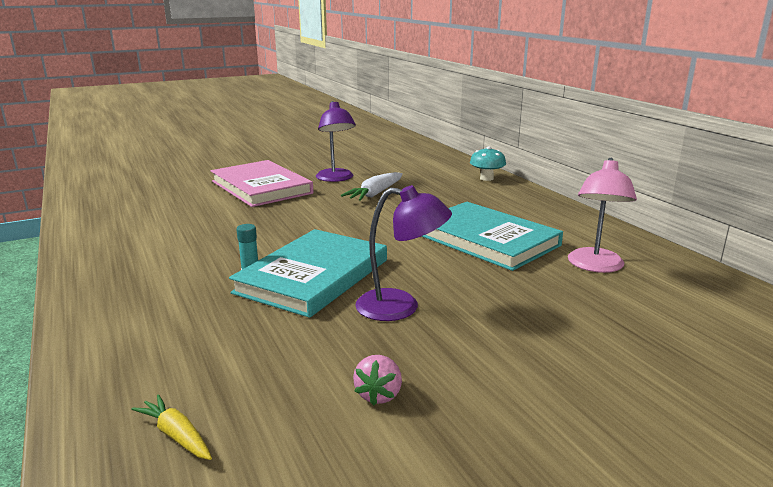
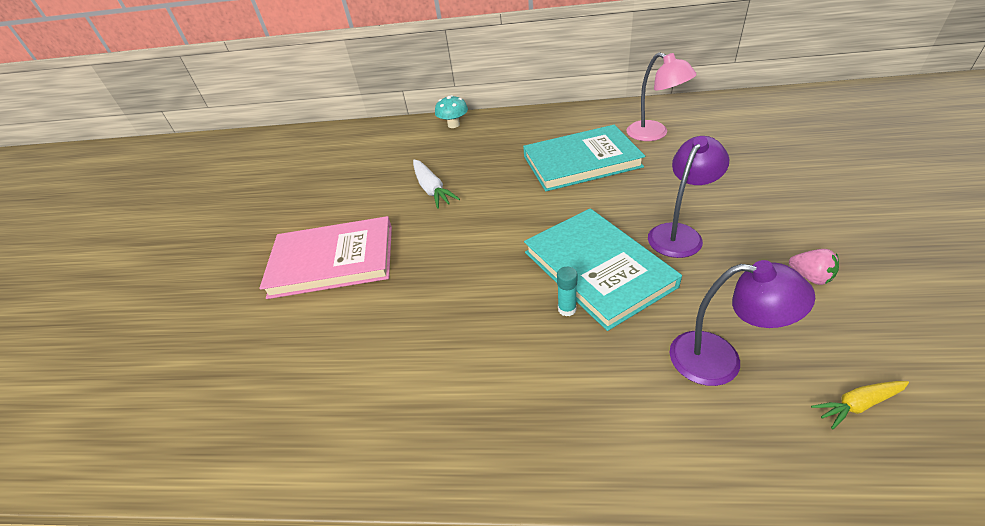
camera: 55 degrees left, 20 degrees up
purple lamp [316,101,356,182] -> purple lamp moved to [669,260,815,386]

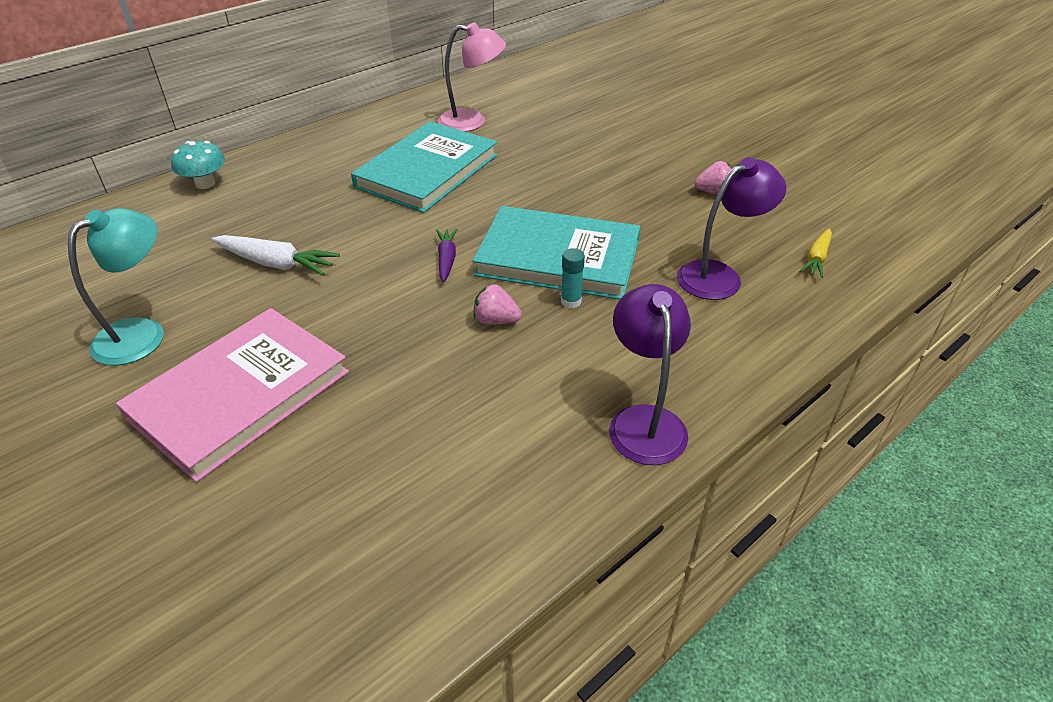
camera: 50 degrees left, 0 degrees up
purple lamp [648,136,729,258] -> purple lamp moved to [609,284,691,465]
none -> turquoise lamp [68,208,164,366]
none -> purple carrot [436,229,457,282]
none -> pink strawberry [474,284,522,325]

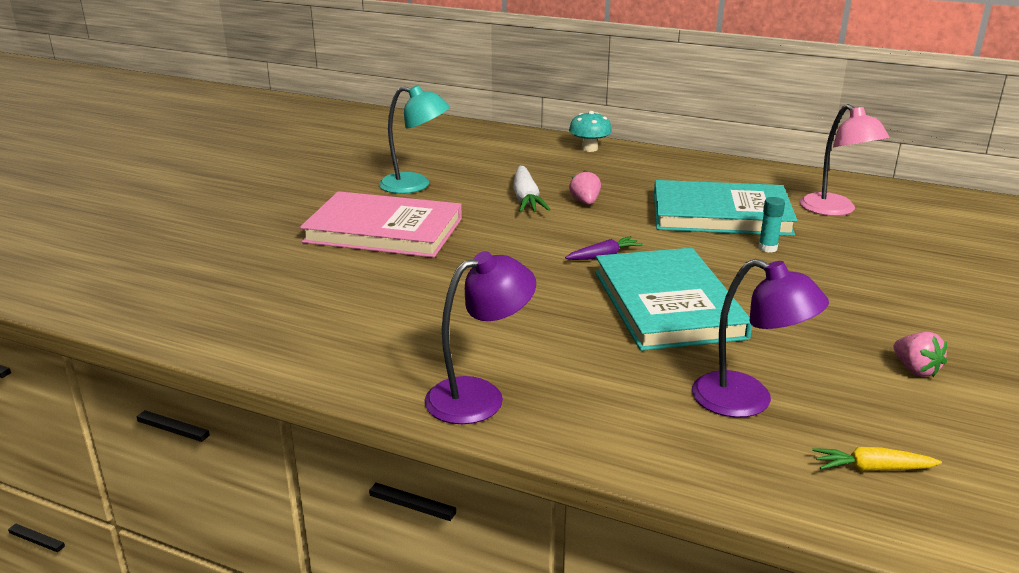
camera: 65 degrees right, 15 degrees down
pink strawberry [474,284,522,325] -> pink strawberry moved to [569,170,601,205]
turquoise glue stick [561,248,585,308] -> turquoise glue stick moved to [758,197,785,253]

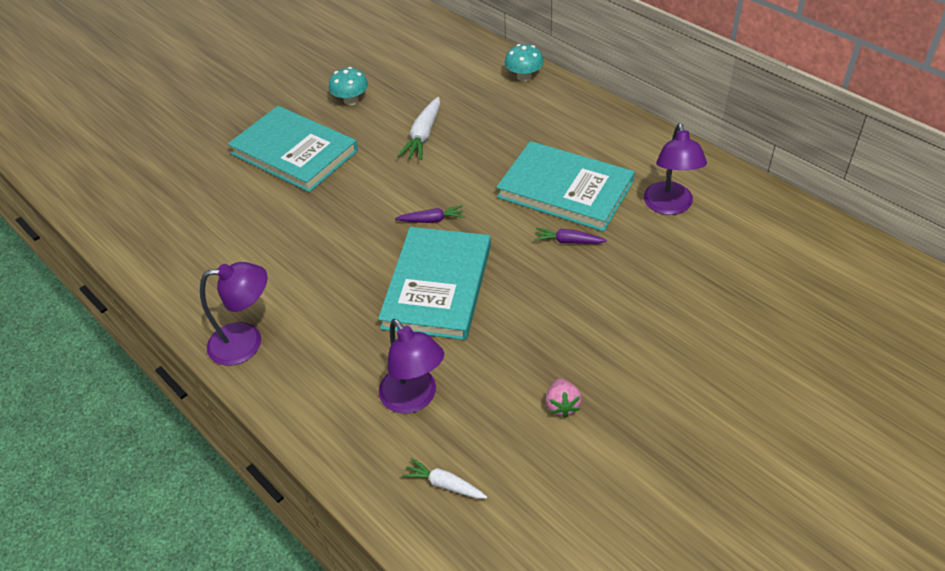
camera: 25 degrees right, 20 degrees up
pink book [300,191,462,258] -> turquoise book [228,106,358,192]
turquoise lamp [379,85,450,194] -> turquoise mushroom [329,67,368,105]
pink strawberry [569,170,601,205] -> none
turquoise glue stick [758,197,785,253] -> purple carrot [534,228,607,244]
pink lamp [800,104,890,216] -> purple lamp [644,123,707,215]
yellow carrot [812,447,942,472] -> white carrot [402,458,487,499]

